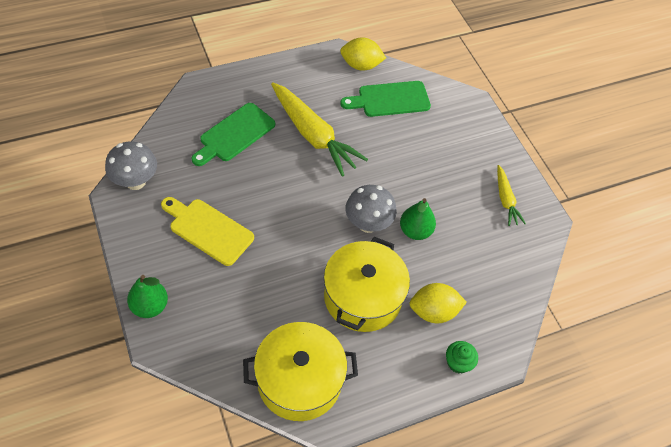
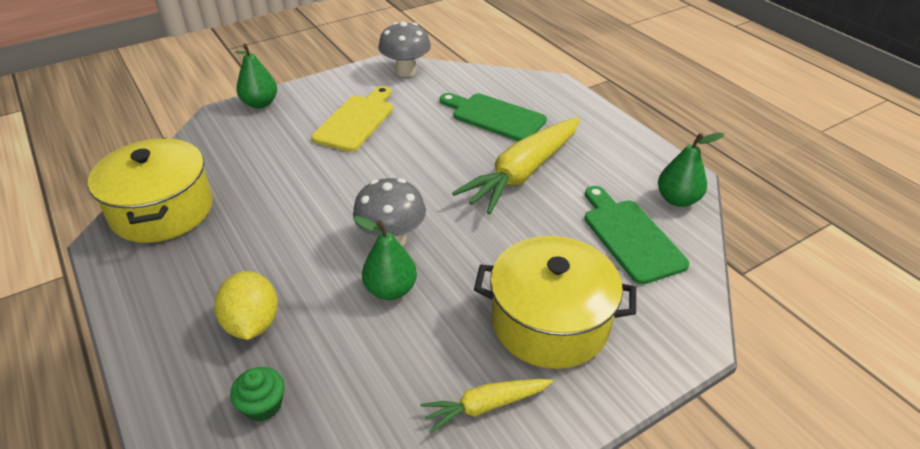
camera: 85 degrees right, 15 degrees down
yellow pot [324,237,410,332] -> yellow pot moved to [474,236,636,369]
yellow lemon [340,37,386,71] -> green pear [658,132,724,207]
green cupcake [446,341,478,374] -> green cupcake moved to [230,367,285,422]

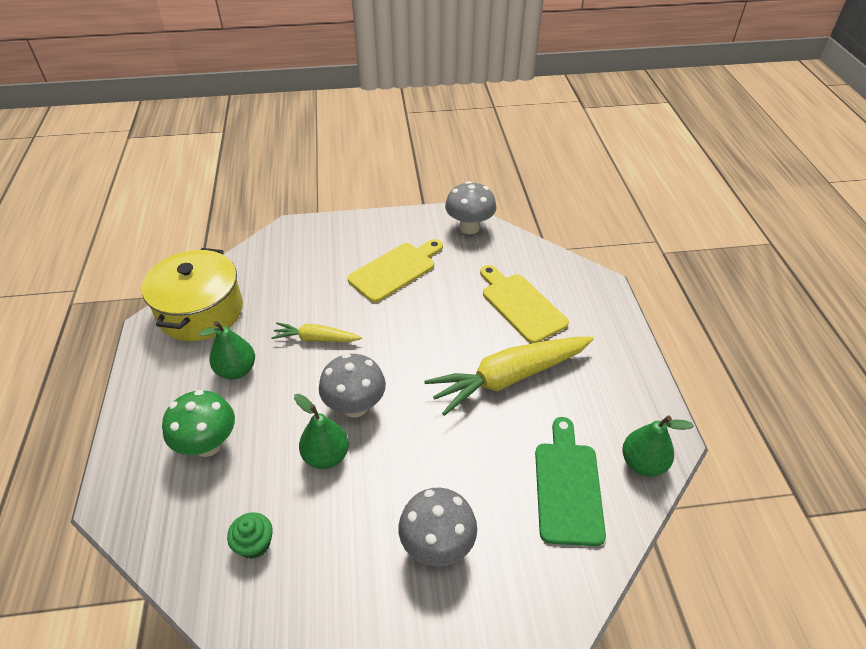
camera: 25 degrees right, 5 degrees up
yellow lemon [214,271,278,340] -> green mushroom [162,390,235,457]
green cupcake [230,367,285,422] -> green cupcake moved to [227,512,273,559]
green pear [235,44,277,109] -> green pear moved to [199,321,255,379]
yellow carrot [420,379,553,433] -> yellow carrot moved to [271,322,362,342]
green cutting board [440,93,547,141] -> yellow cutting board [480,265,569,343]
yellow pot [474,236,636,369] -> grey mushroom [398,488,477,566]

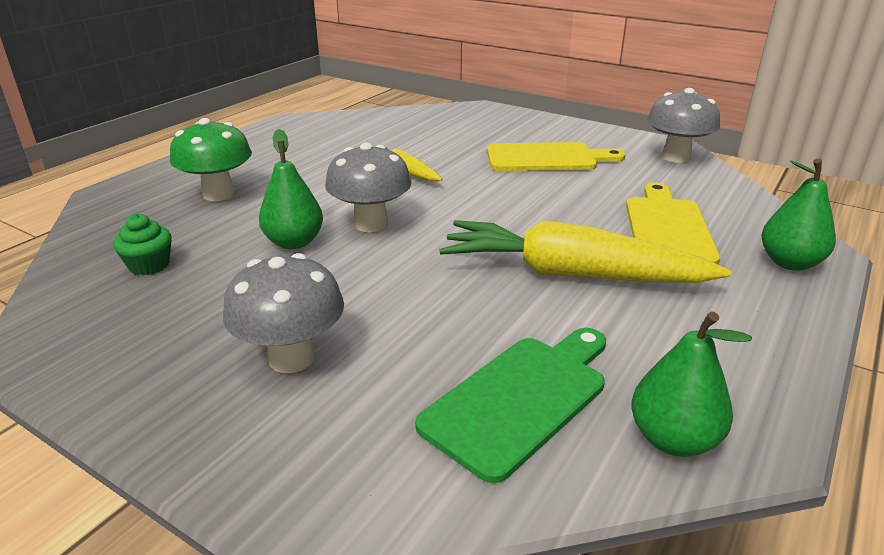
camera: 40 degrees right, 15 degrees down
yellow pot [142,248,243,341] -> none
green pear [199,321,255,379] -> green pear moved to [762,159,836,271]

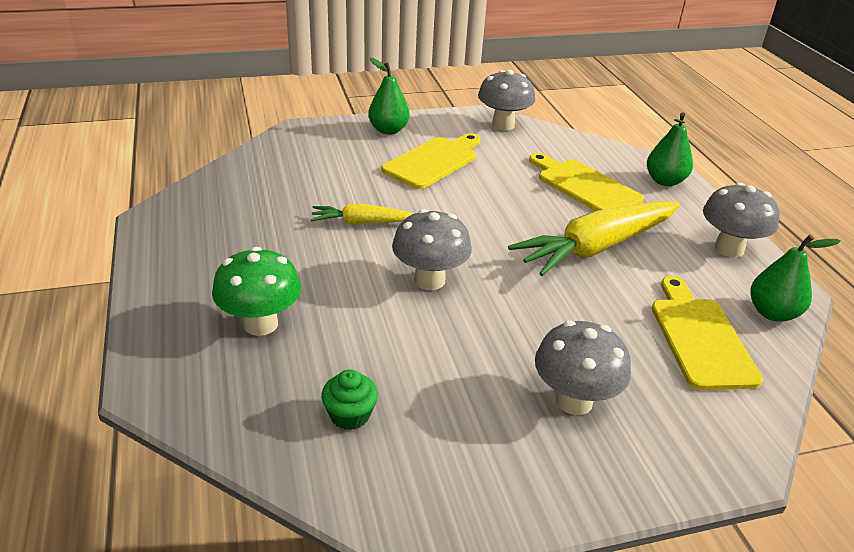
camera: 50 degrees left, 5 degrees up
green pear [259,129,323,249] -> green pear moved to [368,57,410,135]
green cutting board [415,328,606,483] -> yellow cutting board [652,276,763,390]
none -> grey mushroom [703,182,780,258]

